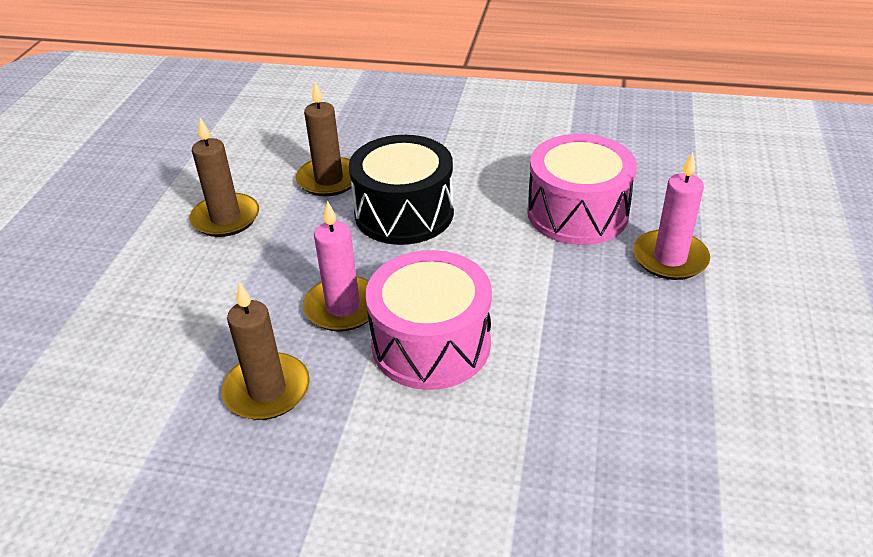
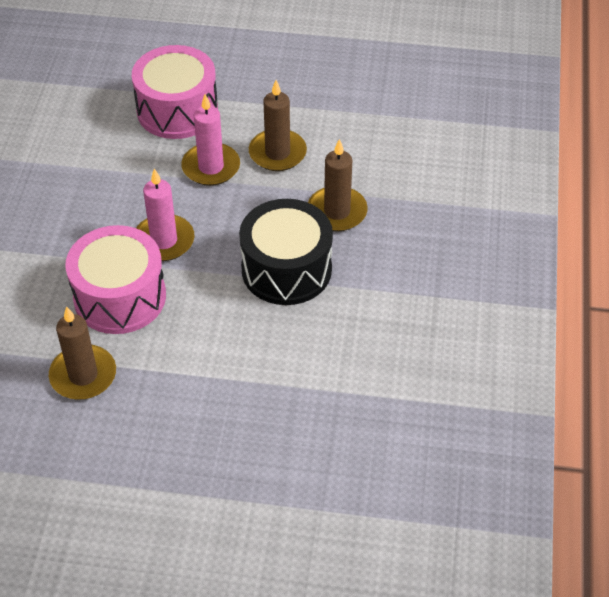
camera: 85 degrees right, 10 degrees up
brown candle [222,282,310,420] -> brown candle moved to [49,306,116,400]
pink drum [527,134,637,245] -> pink drum moved to [132,45,218,139]
pink candle [633,152,710,280] -> pink candle moved to [181,94,240,186]

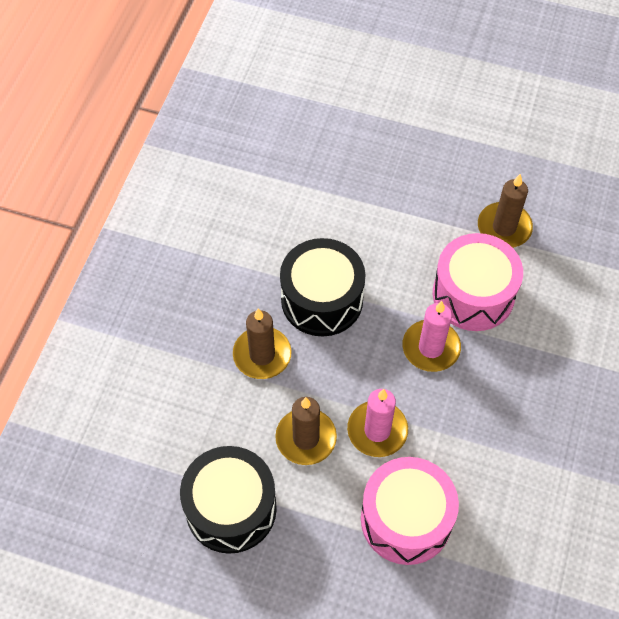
camera: 170 degrees left, 10 degrees up
none -> black drum [180,446,277,554]

